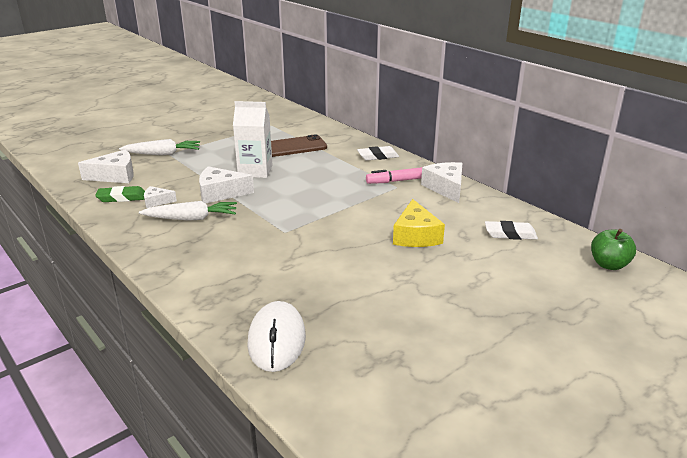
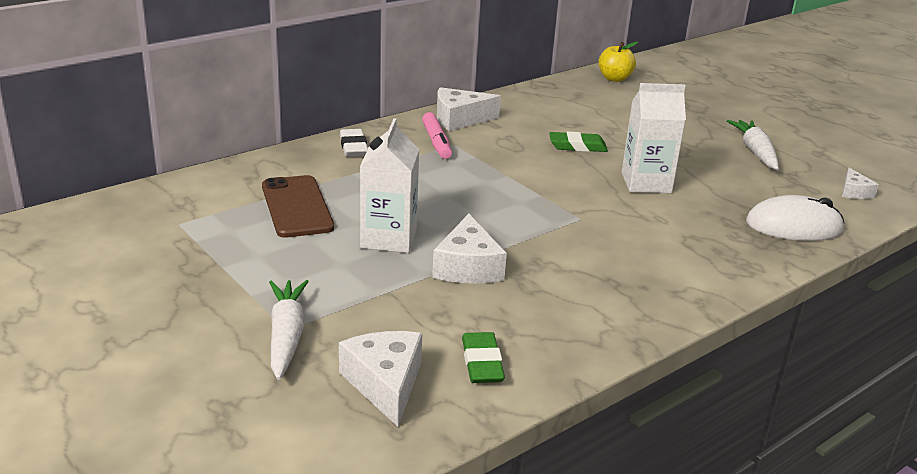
camera: 90 degrees left, 0 degrees up
white carrot [139,201,237,221] -> white carrot moved to [727,120,779,170]
white cheese [144,186,177,208] -> white cheese moved to [842,168,879,199]
yellow cheese [393,199,445,247] -> green eraser [549,132,608,152]
white eraser [485,221,538,240] -> none
green apple [591,229,636,270] -> yellow apple [598,42,638,82]
none -> white carton [622,83,686,193]

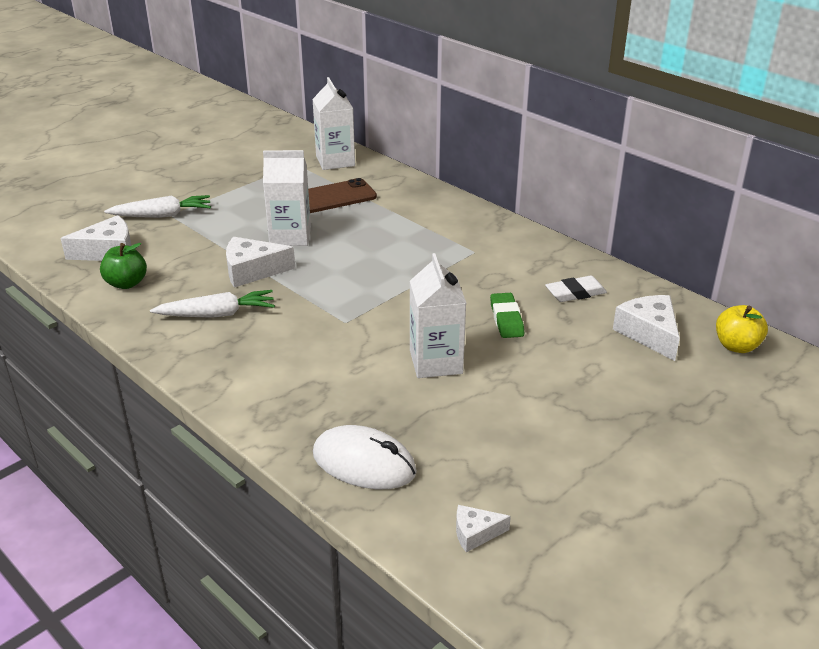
camera: 85 degrees right, 5 degrees up
white eraser [340,129,368,157] -> white eraser moved to [545,276,607,302]
pink marker [422,112,452,159] -> none
white cheese [437,87,501,131] -> white cheese moved to [613,295,680,361]
green eraser [462,332,505,383] -> green apple [100,243,147,289]
white carrot [727,120,779,170] -> white carrot moved to [150,290,275,318]
white mouse [746,195,844,241] -> white mouse turned 60 degrees counterclockwise [313,425,417,489]
none -> white carton [312,77,355,170]

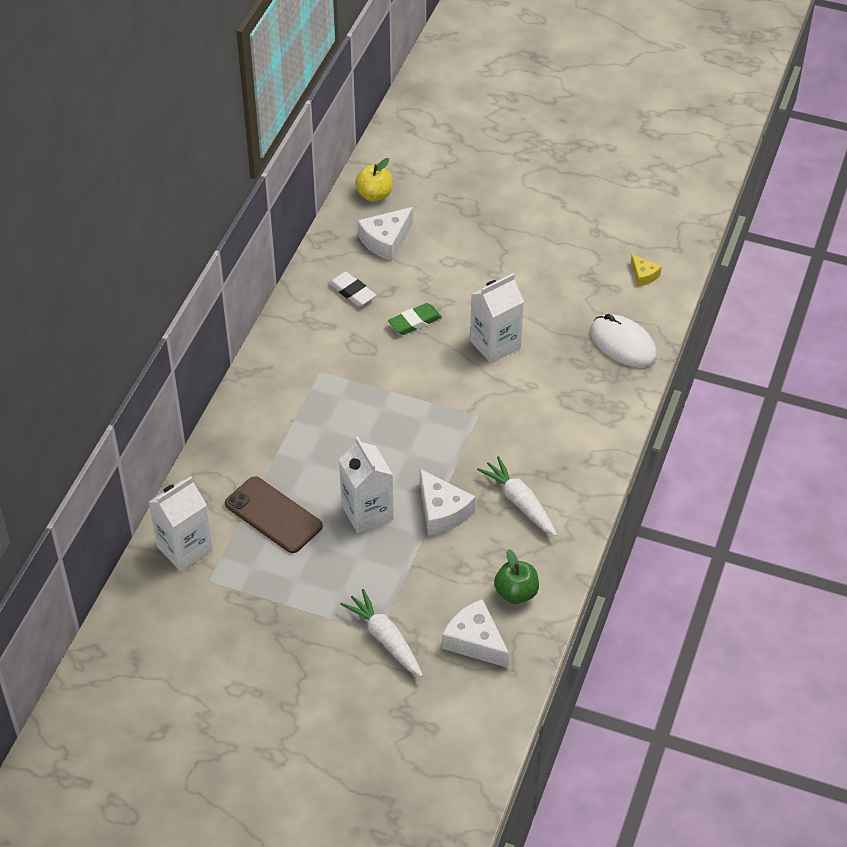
camera: 115 degrees left, 15 degrees up
white mouse [313,425,417,489] -> white mouse turned 45 degrees counterclockwise [590,314,657,367]
white cheese [456,505,511,553] -> yellow cheese [631,254,662,287]

